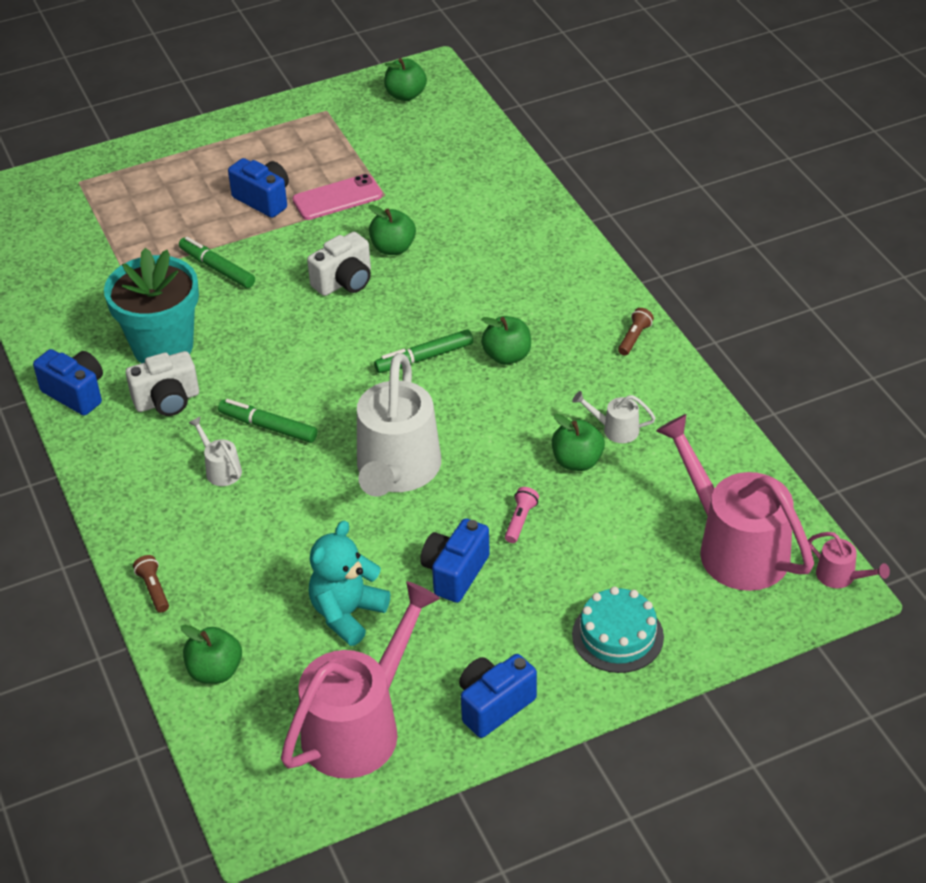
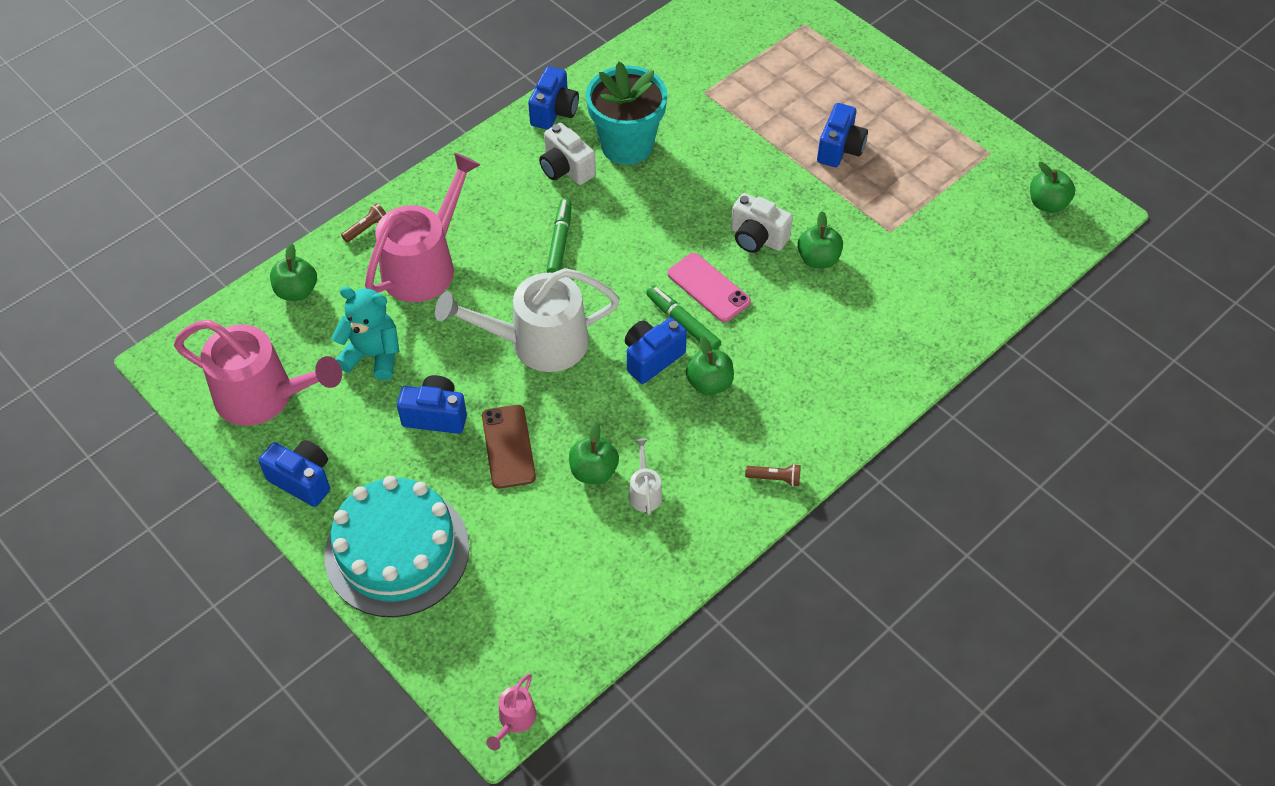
camera: 70 degrees right, 10 degrees up
green marker [179,237,255,288] -> none
white watering can [189,416,242,486] -> none
pink phone [292,174,382,220] -> pink phone moved to [667,253,751,322]
pink flashlight [505,487,539,543] -> brown phone [482,405,536,489]
turquoise cake [572,587,664,673] -> turquoise cake [325,476,470,617], size x1.76
pink watering can [656,414,814,591] -> pink watering can moved to [365,153,480,302]
none -> blue camera [625,318,687,384]

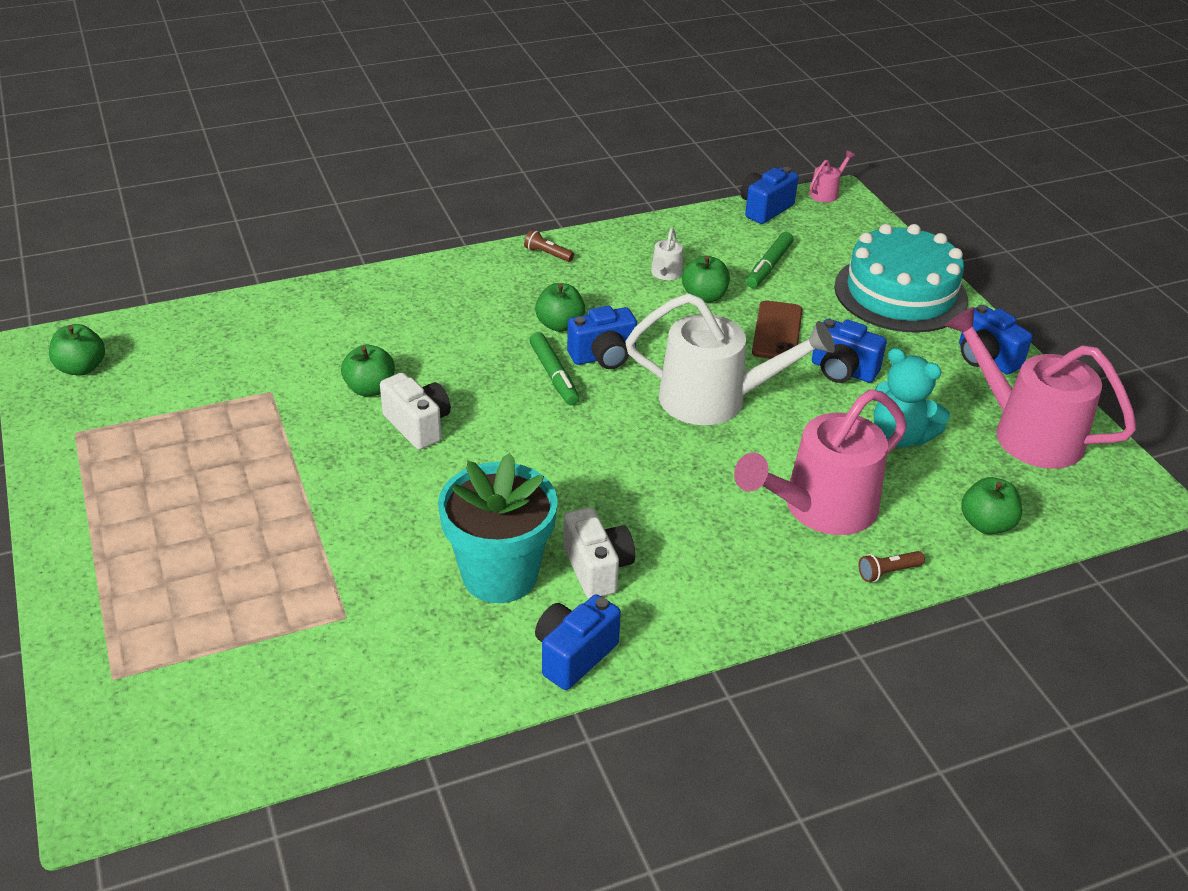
camera: 160 degrees left, 15 degrees down
green marker [546,198,572,273] -> green marker moved to [746,232,793,288]
pink phone [667,253,751,322] -> none
blue camera [817,103,868,167] -> blue camera moved to [740,167,799,224]

